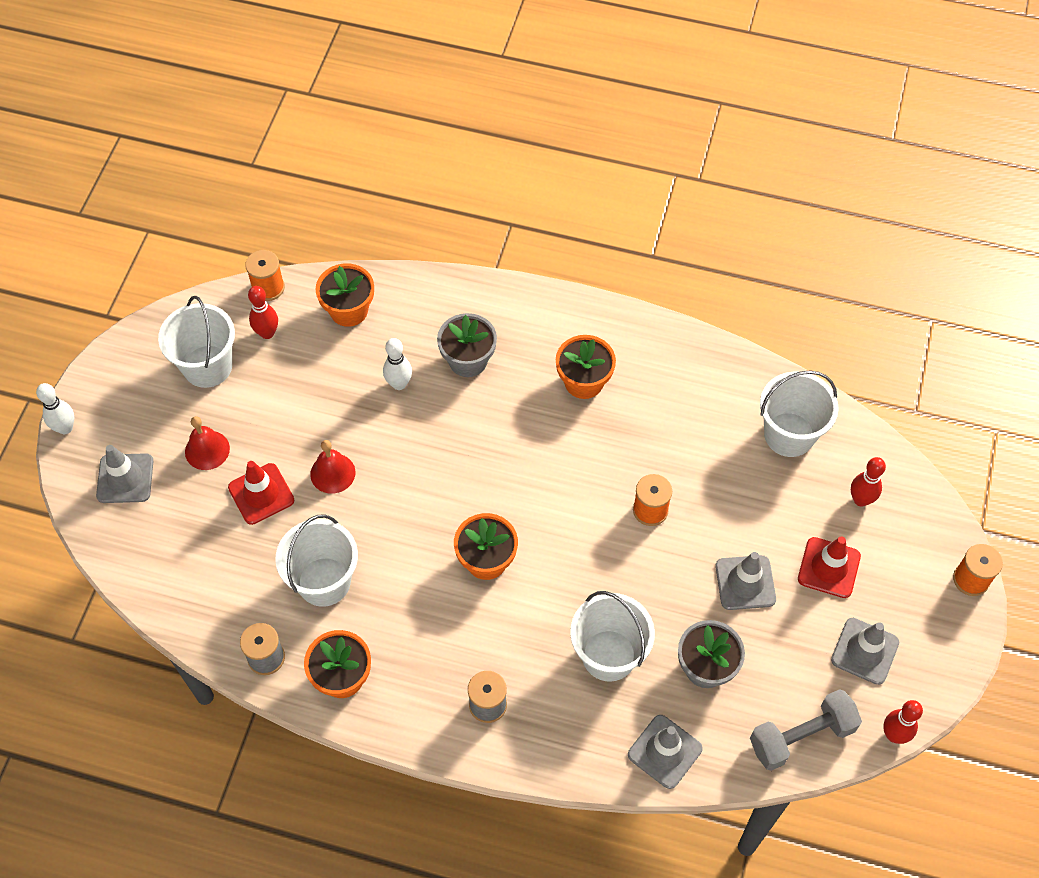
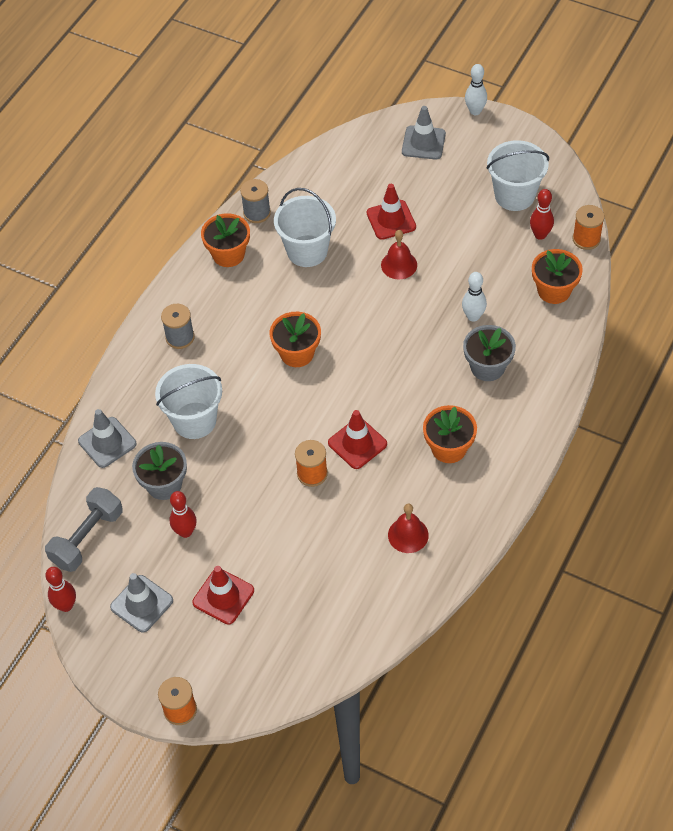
camera: 105 degrees right, 5 degrees down
red bell [185,416,230,470] -> red bell moved to [388,504,429,553]
grey traffic cone [715,552,776,610] -> none
grey dumbbell [750,689,862,771] -> grey dumbbell turned 45 degrees clockwise [45,487,123,572]
white bucket [760,370,839,457] -> none
red bowling pin [851,457,886,507] -> red bowling pin moved to [170,491,197,538]
none -> red traffic cone [328,410,387,469]

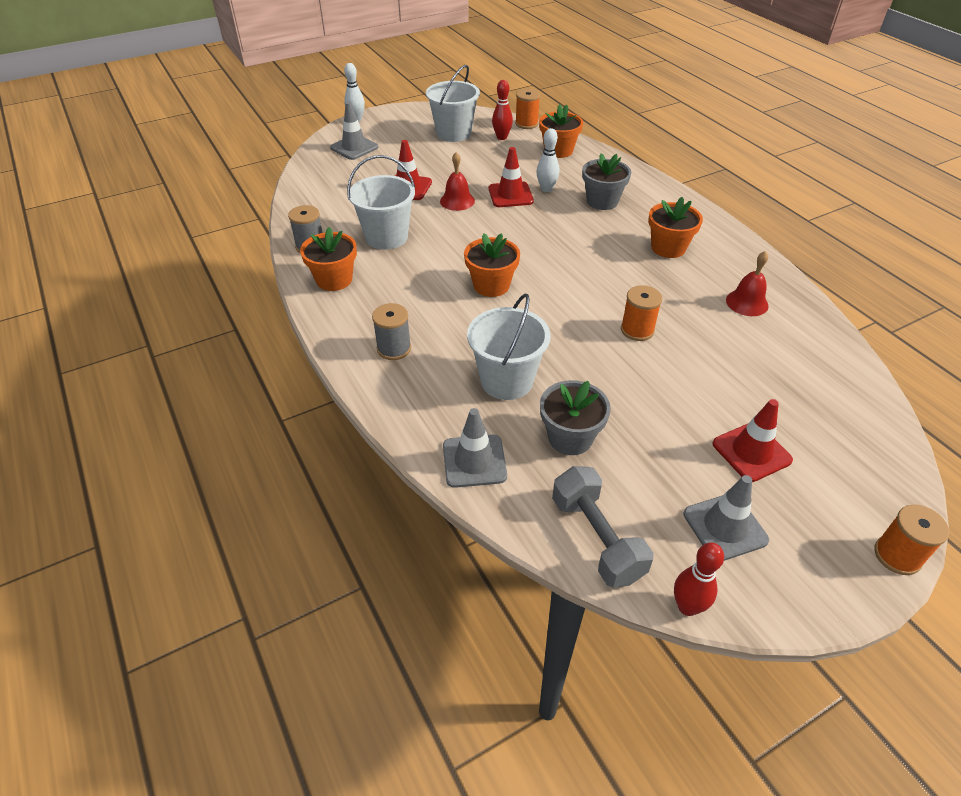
camera: 60 degrees left, 10 degrees down
red bowling pin [170,491,197,538] -> none
red traffic cone [328,410,387,469] -> red traffic cone moved to [489,147,534,207]

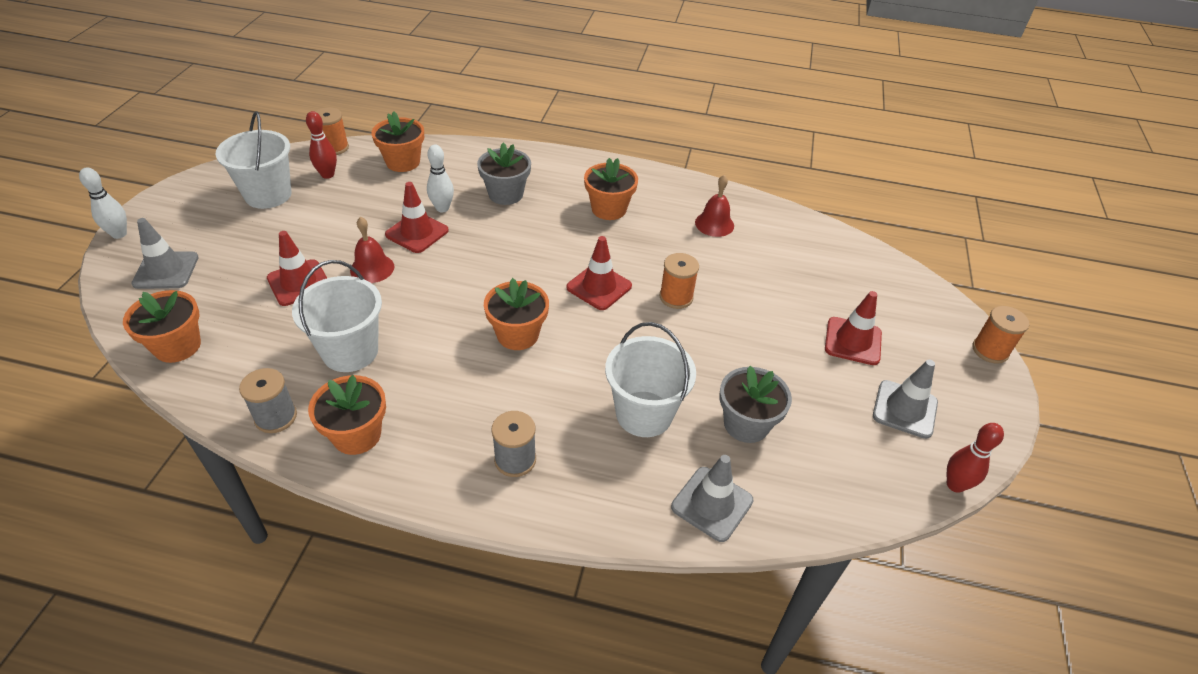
camera: 50 degrees left, 0 degrees up
grey dumbbell [552,466,654,588] -> none
none -> orange flower pot [123,290,201,363]
none -> red traffic cone [566,236,632,310]

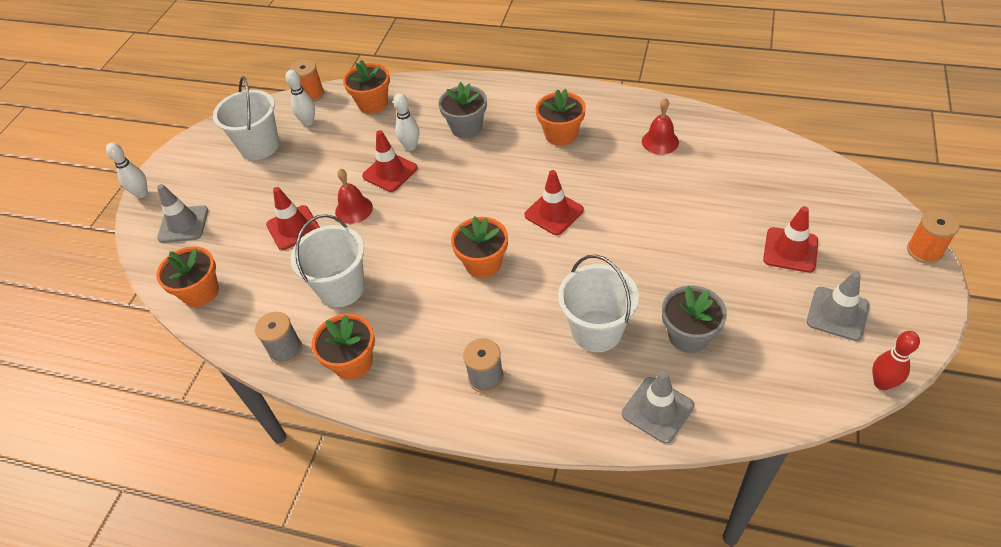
camera: 10 degrees right, 5 degrees up
red bowling pin [306,111,337,179] -> white bowling pin [285,70,315,126]
orange spool [660,253,699,309] -> none

